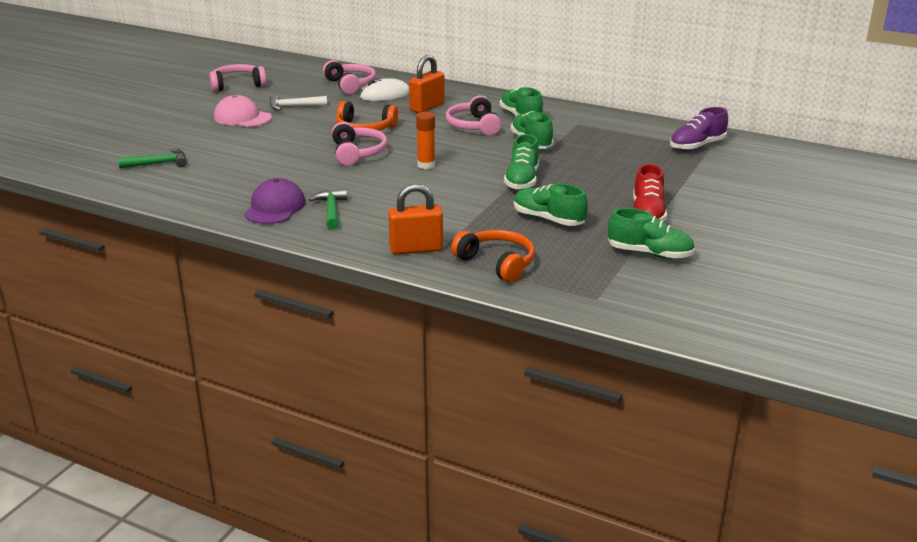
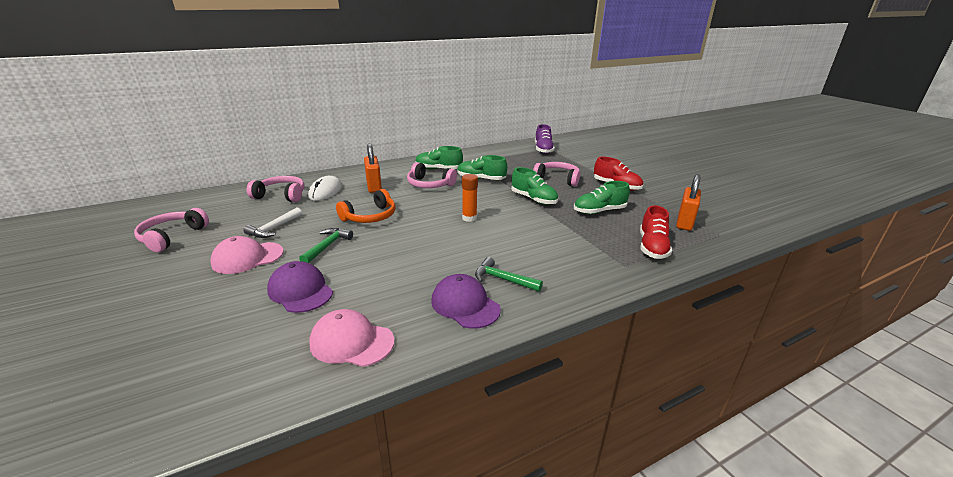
camera: 55 degrees left, 0 degrees up
green hammer [118,149,187,168] -> green hammer moved to [299,228,353,263]
pink headphones [332,122,387,166] -> pink headphones moved to [533,162,580,187]
orange padlock [388,184,443,254] -> orange padlock moved to [676,174,701,231]
orange headphones [451,230,535,282] -> red shoe [640,205,672,259]
green shoe [608,208,695,259] -> none
none -> purple cap [267,261,333,313]
none -> pink cap [309,309,394,367]

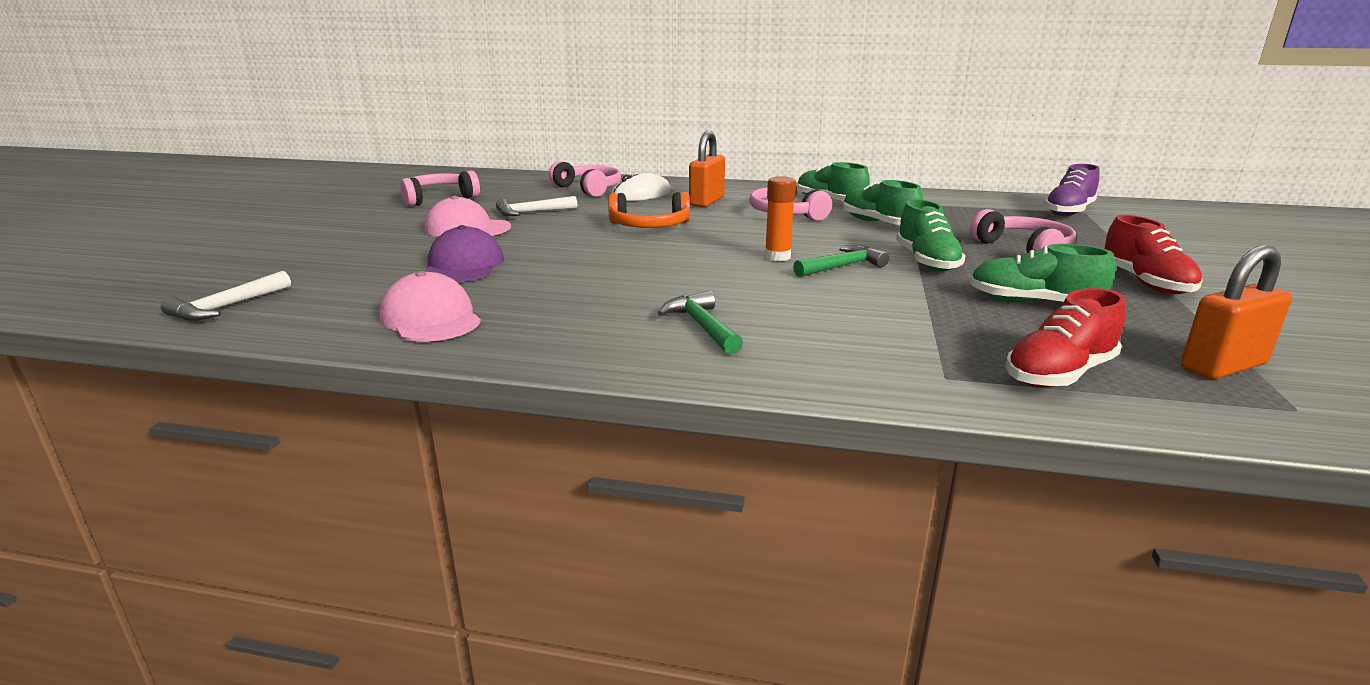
camera: 40 degrees right, 5 degrees down
green hammer [299,228,353,263] -> green hammer moved to [793,245,889,277]
purple cap [431,274,501,329] -> none
none -> white hammer [161,271,291,321]

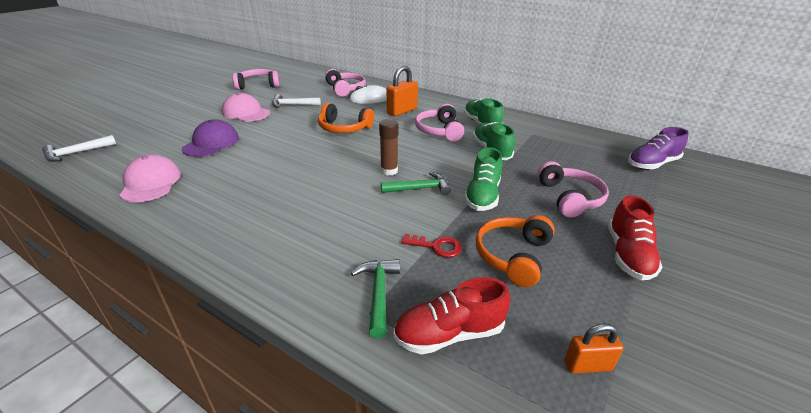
camera: 20 degrees right, 10 degrees up
green hammer [658,291,743,355] -> green hammer moved to [351,259,400,338]
orange glue stick [765,176,796,261] -> brown glue stick [379,119,399,176]
green shoe [970,244,1115,302] -> orange headphones [475,215,555,287]
orange padlock [1181,245,1292,379] -> orange padlock [564,323,624,374], size x0.60
none -> red key [401,234,462,258]

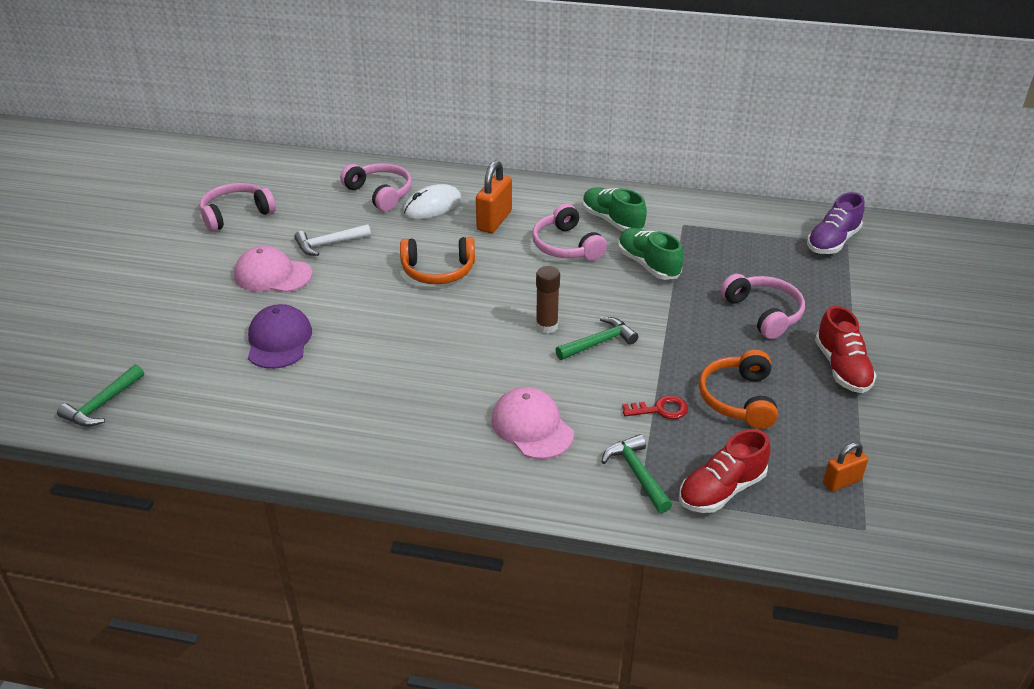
camera: 20 degrees left, 5 degrees up
white hammer [42,135,116,162] -> green hammer [57,364,144,427]
pink cap [119,155,181,202] -> pink cap moved to [491,387,574,459]
green shoe [464,147,502,211] -> none

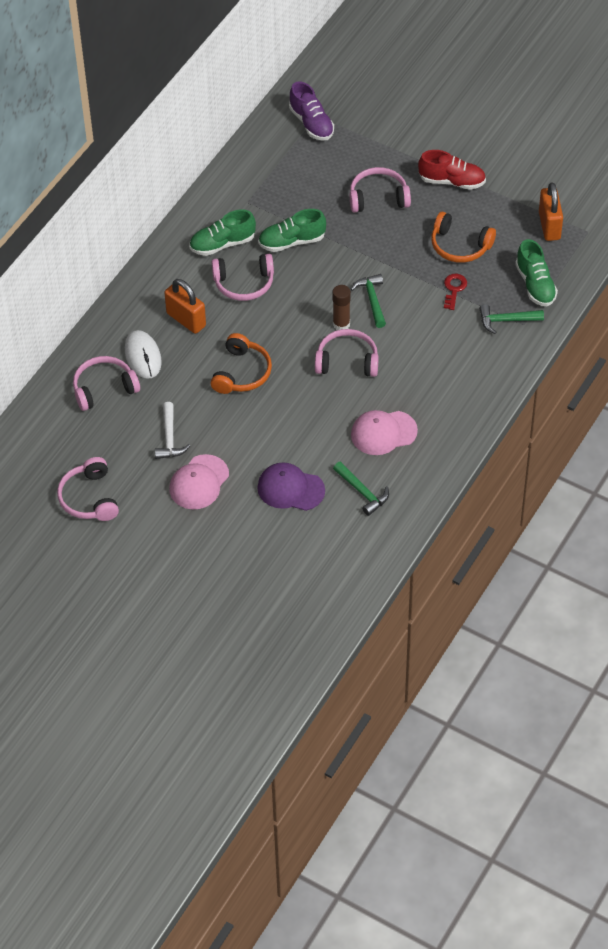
camera: 70 degrees left, 15 degrees up
green hammer [57,364,144,427] -> green hammer moved to [333,461,389,516]
pink cap [491,387,574,459] -> pink cap moved to [351,410,418,455]
red shoe [679,429,771,513] -> green shoe [515,239,558,306]
orange padlock [823,442,868,492] -> orange padlock [539,182,563,241], size x1.66
none -> pink headphones [315,329,379,377]

